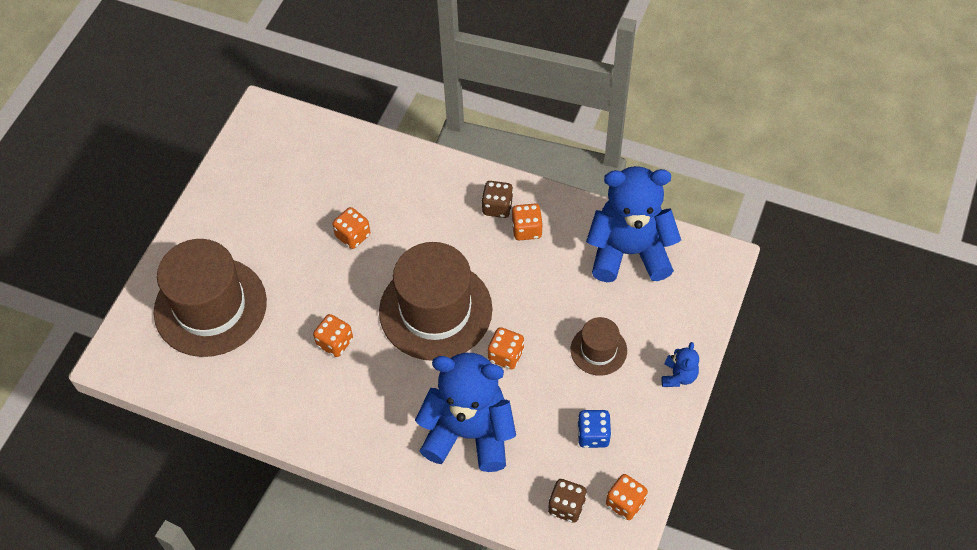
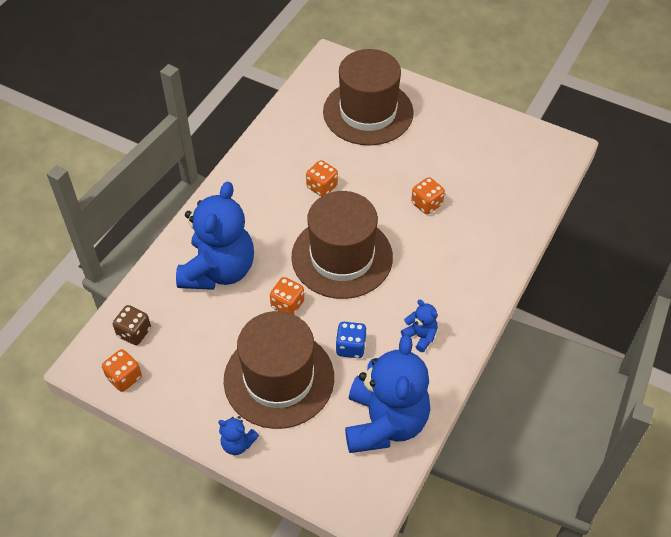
camera: 95 degrees right, 5 degrees down
brown dice [481,181,513,218] -> none
orange dice [512,204,543,240] -> blue teddy bear [401,300,438,352]
brown hat [571,317,627,376] -> brown hat [224,311,334,429], size x2.04
blue dice [577,410,611,448] -> blue dice moved to [336,322,367,358]

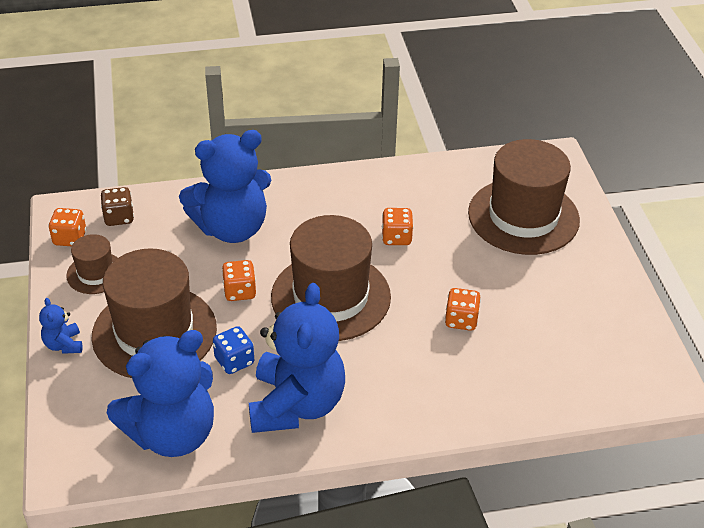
camera: 50 degrees right, 10 degrees down
blue teddy bear [401,300,438,352] -> blue teddy bear [249,283,345,433], size x2.39
none -> brown hat [66,234,118,294]

